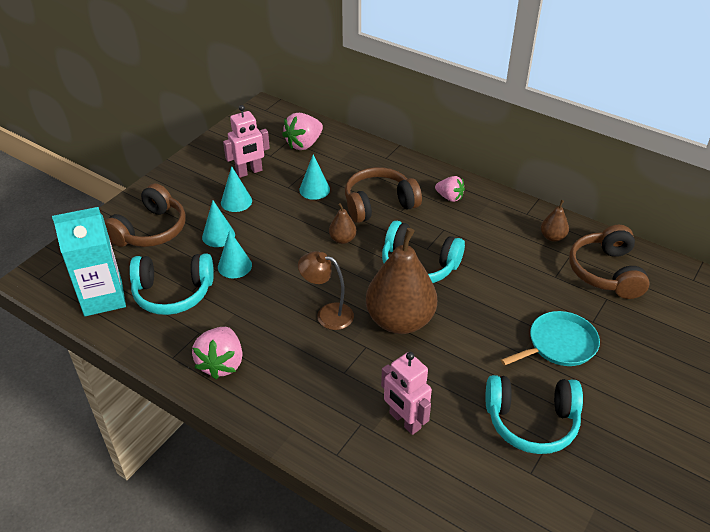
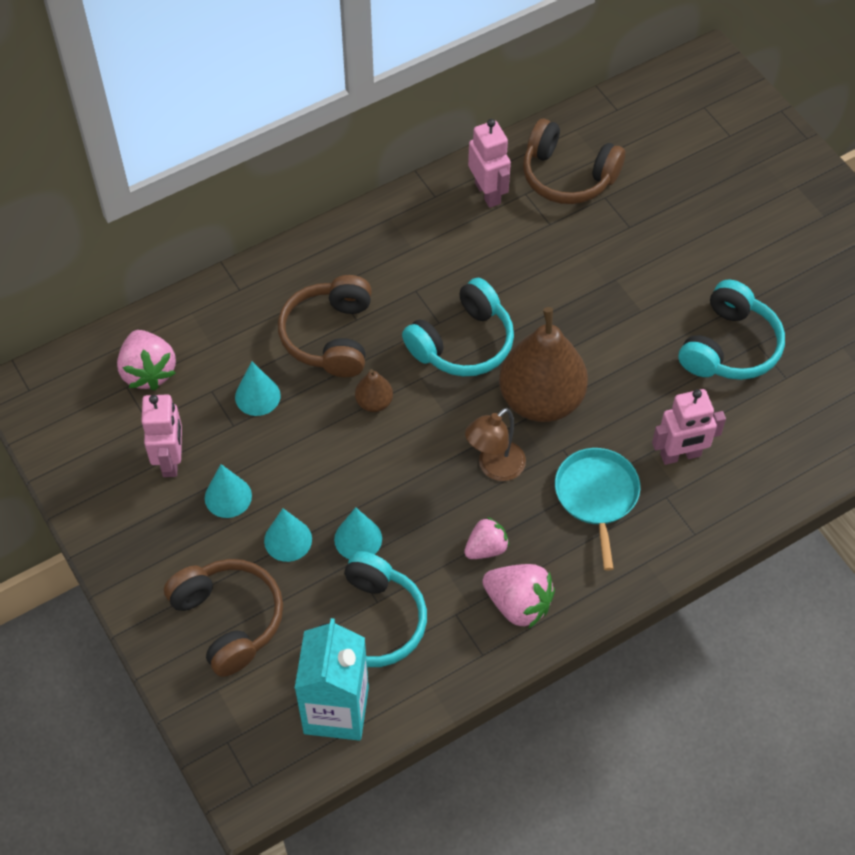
camera: 65 degrees left, 15 degrees up
pink strawberry [435,176,465,202] -> pink strawberry moved to [464,517,509,559]
turquoise pan [501,311,600,366] -> turquoise pan moved to [555,448,640,570]
brown pear [541,200,569,242] -> pink robot [468,119,511,208]

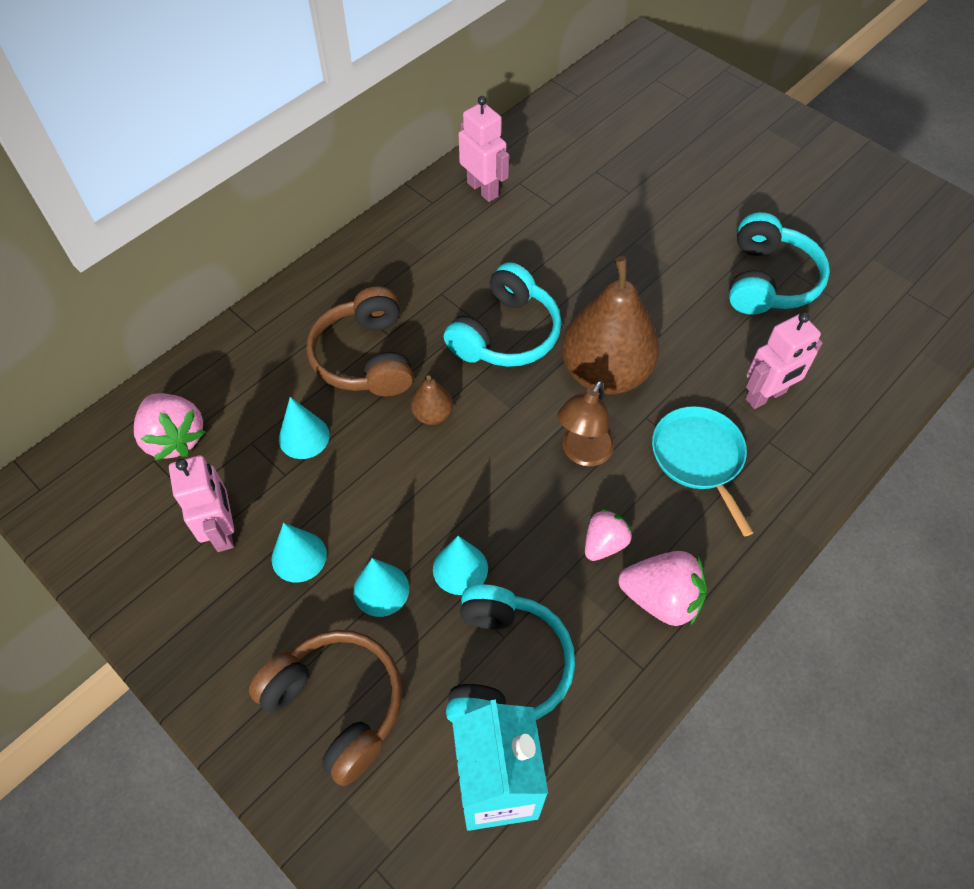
camera: 15 degrees left, 0 degrees up
brown headphones [523,119,625,204] -> none

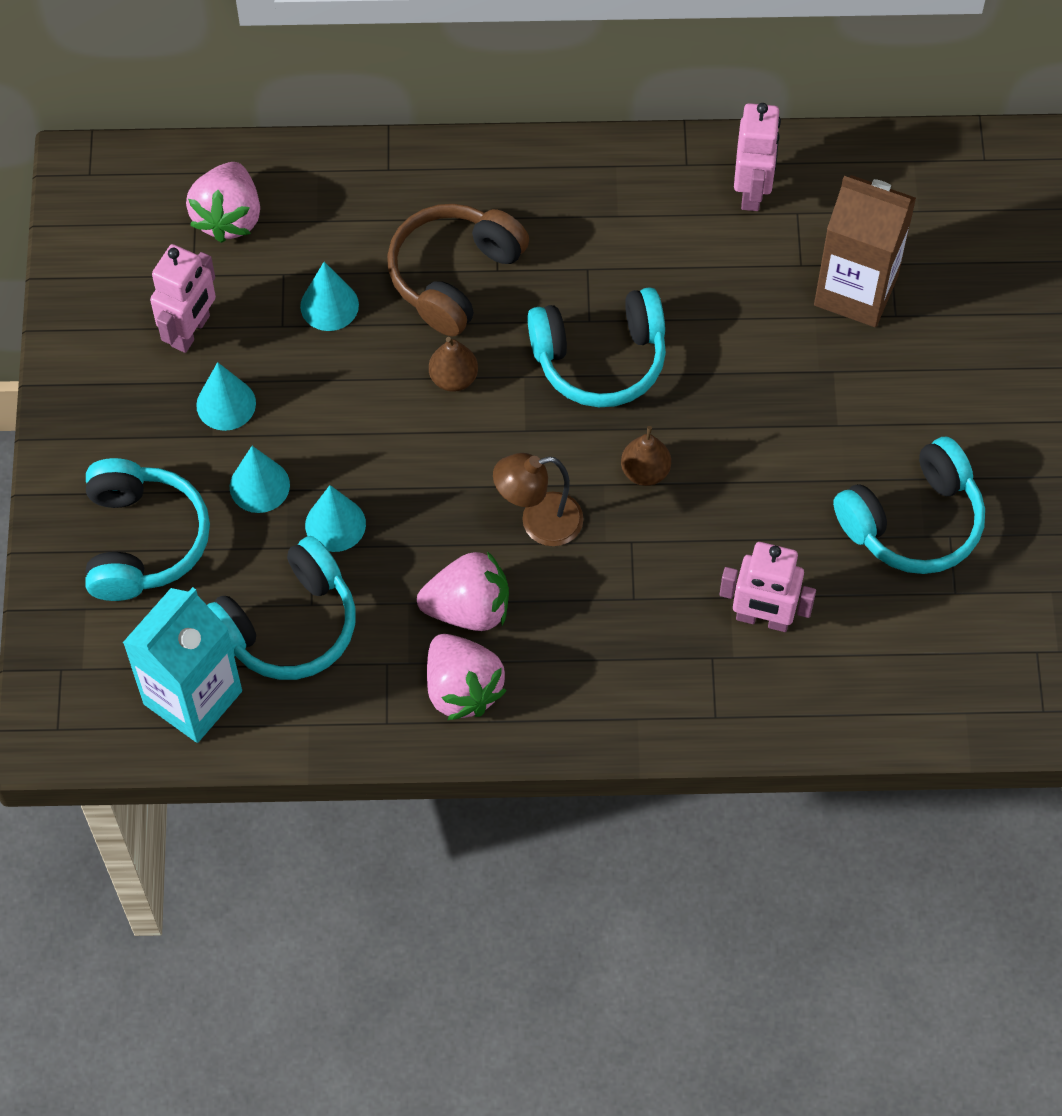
camera: 45 degrees right, 5 degrees up
brown headphones [249,630,402,786] -> turquoise headphones [85,458,210,601]
brown pear [562,256,659,394] -> brown pear [621,426,671,486], size x0.44
pink strawberry [585,509,632,561] -> pink strawberry [417,551,509,631], size x1.56
turquoise pan [652,406,754,537] -> none
none -> brown carton [814,175,916,327]

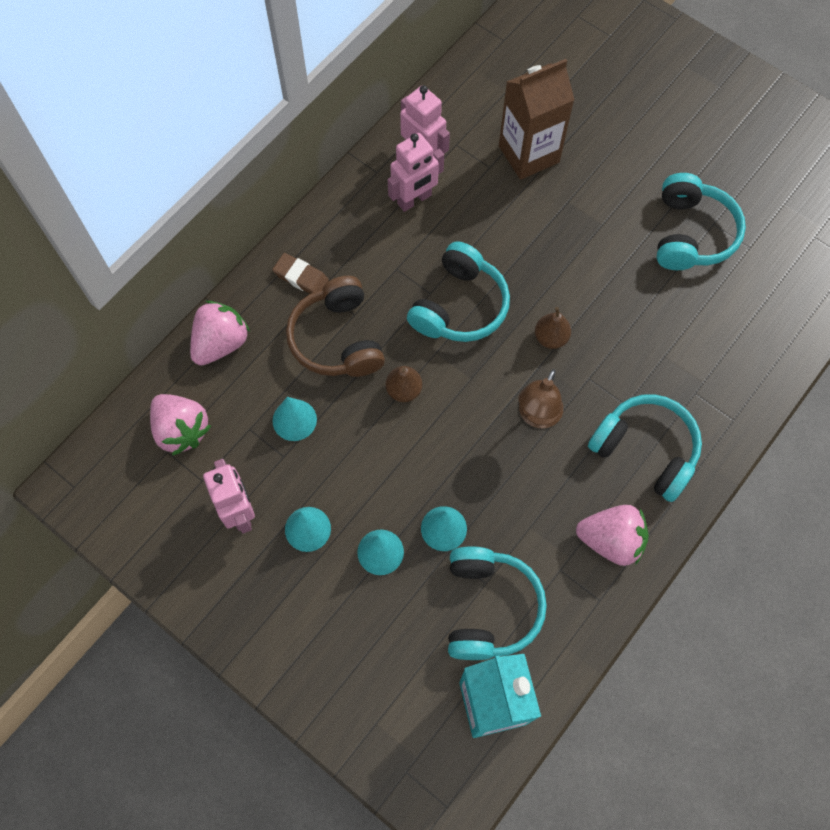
camera: 50 degrees left, 5 degrees up
turquoise headphones [85,458,210,601] -> turquoise headphones moved to [588,394,702,502]
pink strawberry [417,551,509,631] -> pink strawberry moved to [190,301,250,365]
pink robot [720,542,816,632] -> pink robot moved to [388,133,444,212]
none -> brown eraser [272,253,329,294]

